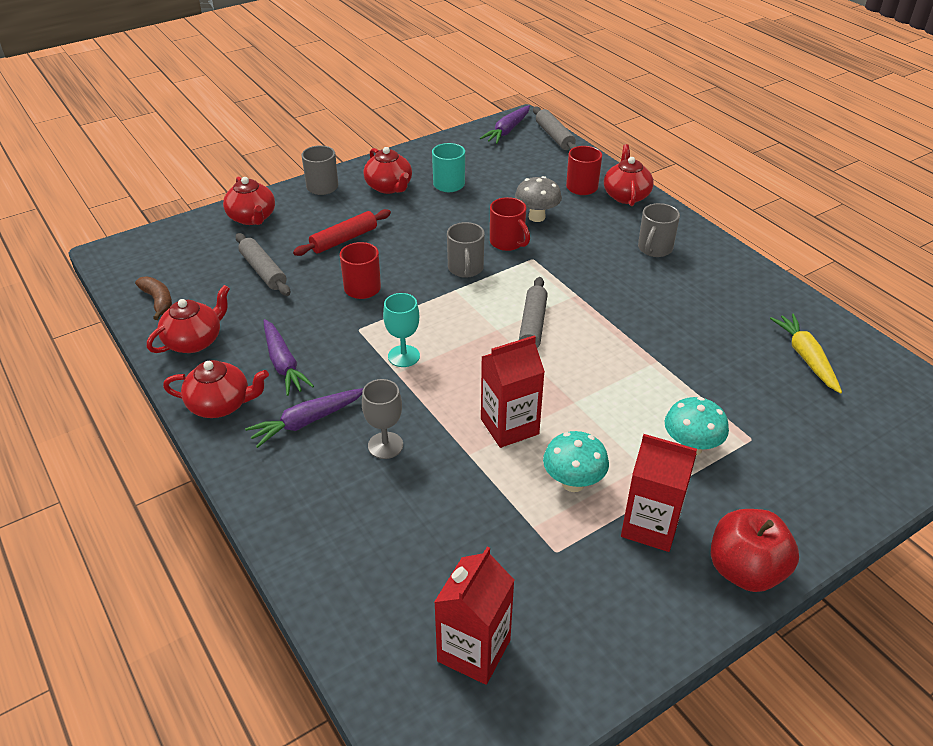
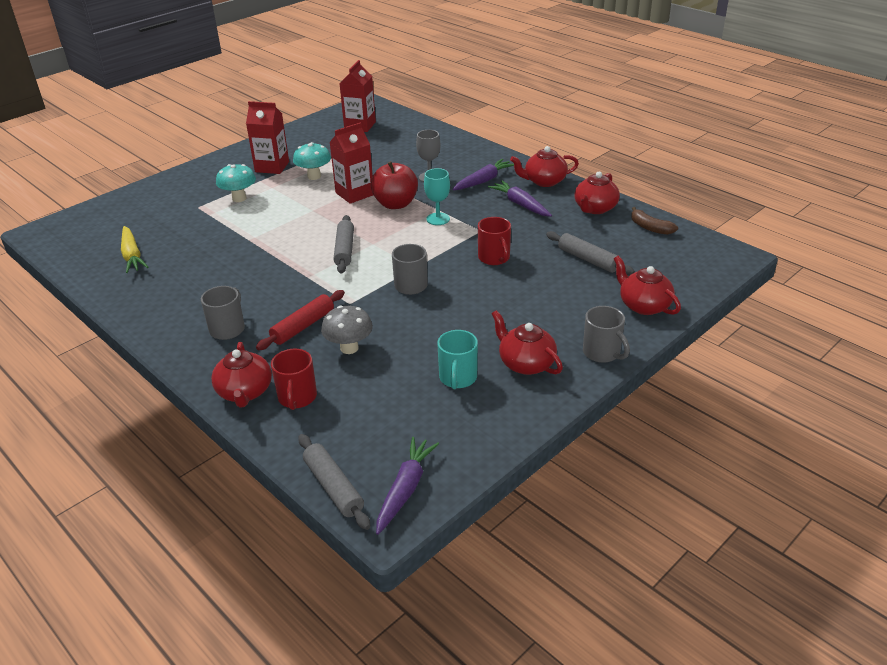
camera: 170 degrees right, 5 degrees down
red rolling pin [293,209,391,256] -> red rolling pin moved to [256,290,345,350]
red mug [490,197,530,251] -> none
red apple [711,509,799,592] -> red apple moved to [371,161,418,209]

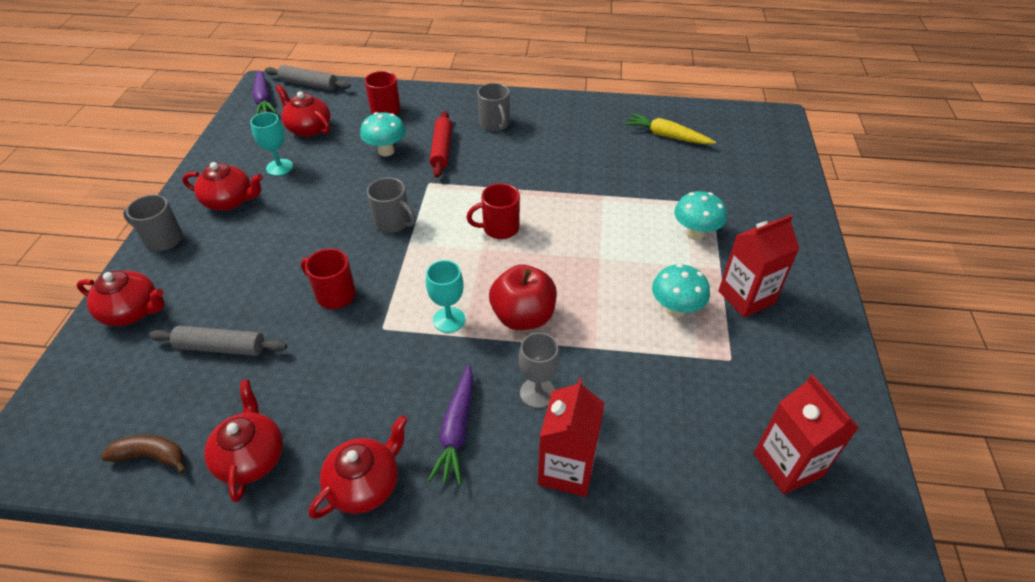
camera: 140 degrees right, 10 degrees up
red teapot [211,342,272,408] -> red teapot moved to [275,85,331,137]
grey mushroom [321,306,373,354] -> turquoise mushroom [360,112,406,156]
red carton [329,122,373,204] -> red carton moved to [538,378,605,497]
grey rolling pin [333,215,354,274] -> red mug [466,183,520,239]
turquoise mug [437,330,478,389] -> turquoise goblet [250,112,293,176]
purple carrot [488,180,552,217] -> none

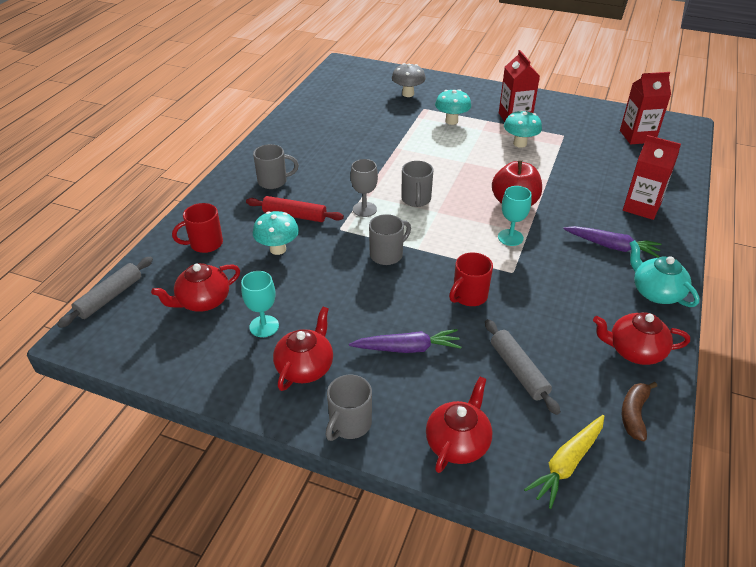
camera: 75 degrees left, 5 degrees down
grey rolling pin [149,326,287,356] -> grey rolling pin turned 45 degrees counterclockwise [485,319,560,415]
purple carrot [253,70,277,115] -> purple carrot moved to [349,329,461,353]
red teapot [309,415,408,519] -> turquoise teapot [629,240,699,307]
red mug [466,183,520,239] -> grey mug [401,161,434,207]
grey goblet [519,332,560,408] -> grey goblet moved to [351,159,378,217]
yellow carrot [625,113,716,144] -> yellow carrot moved to [524,415,604,509]
none -> grey mushroom [392,63,426,97]

